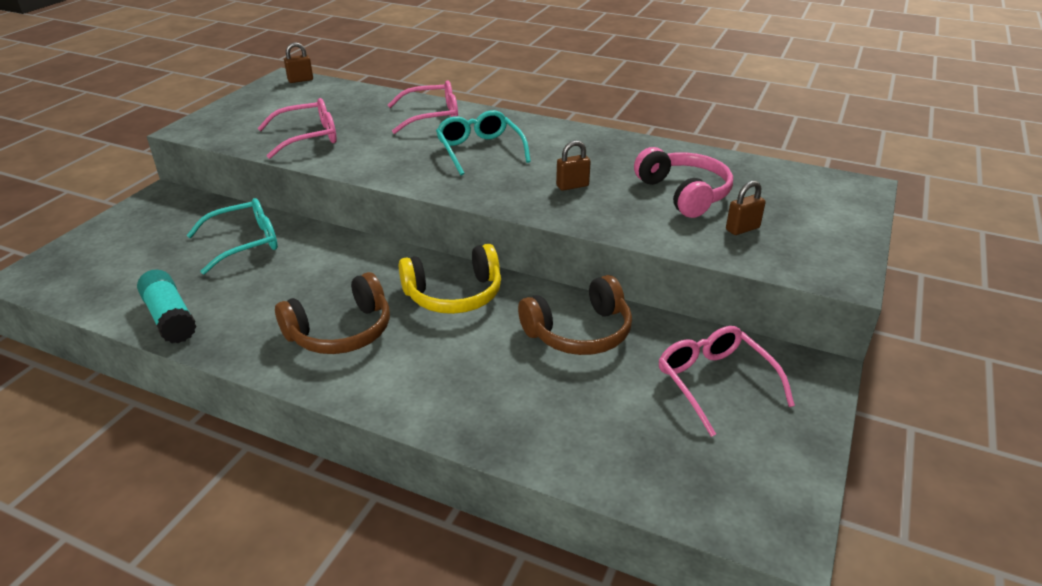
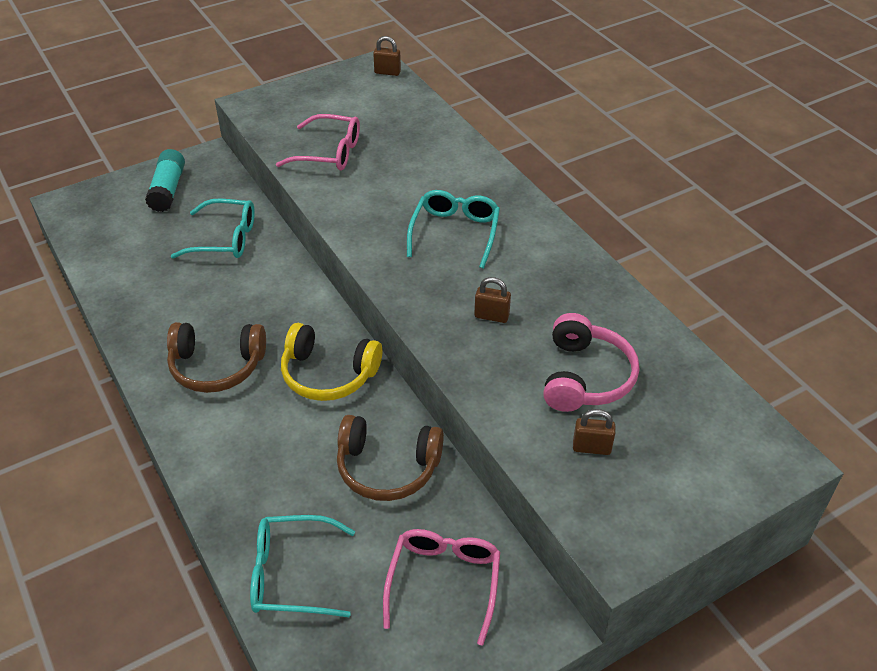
camera: 35 degrees right, 10 degrees up
turquoise glue stick [137,269,197,343] -> turquoise glue stick moved to [145,149,185,212]
pink glasses [388,80,458,134] -> none
none -> turquoise glasses [250,515,355,617]

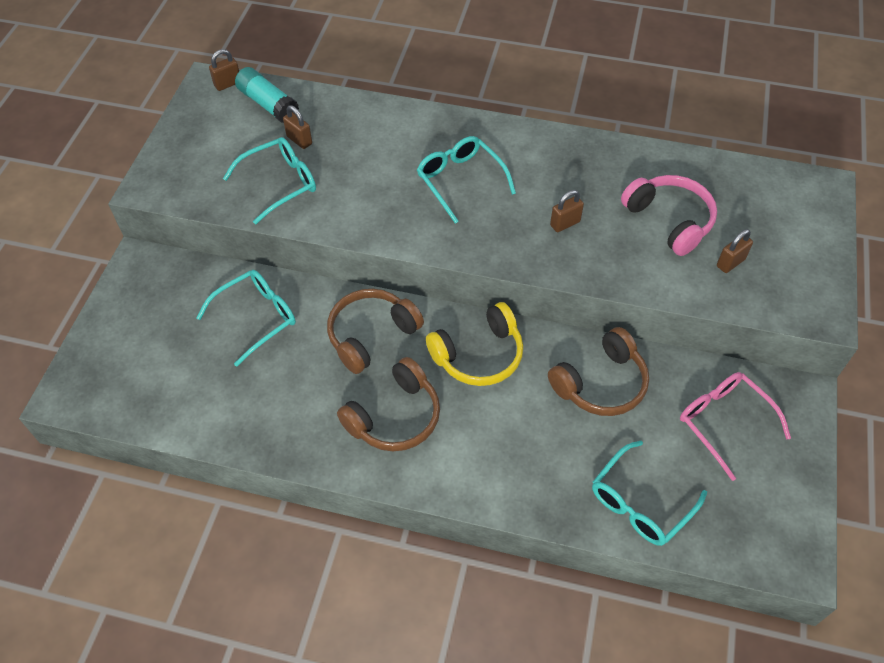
camera: 45 degrees left, 10 degrees up
turquoise glue stick [145,149,185,212] -> turquoise glue stick moved to [235,67,299,123]
pink glasses [276,114,360,171] -> turquoise glasses [223,137,316,224]
none -> brown padlock [283,105,312,149]
none -> brown headphones [327,289,424,374]

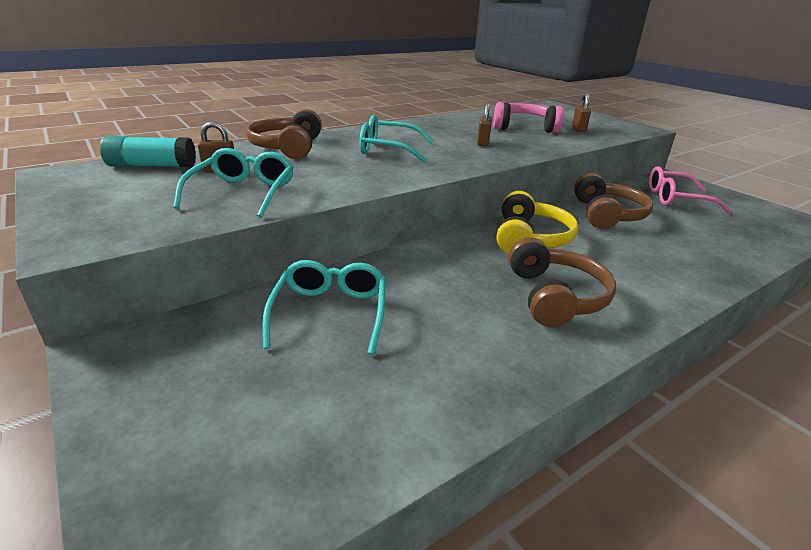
camera: 50 degrees left, 25 degrees down
brown padlock [209,49,239,91] -> none
brown headphones [327,289,424,374] -> brown headphones moved to [246,109,322,159]
turquoise glasses [592,441,707,546] -> none

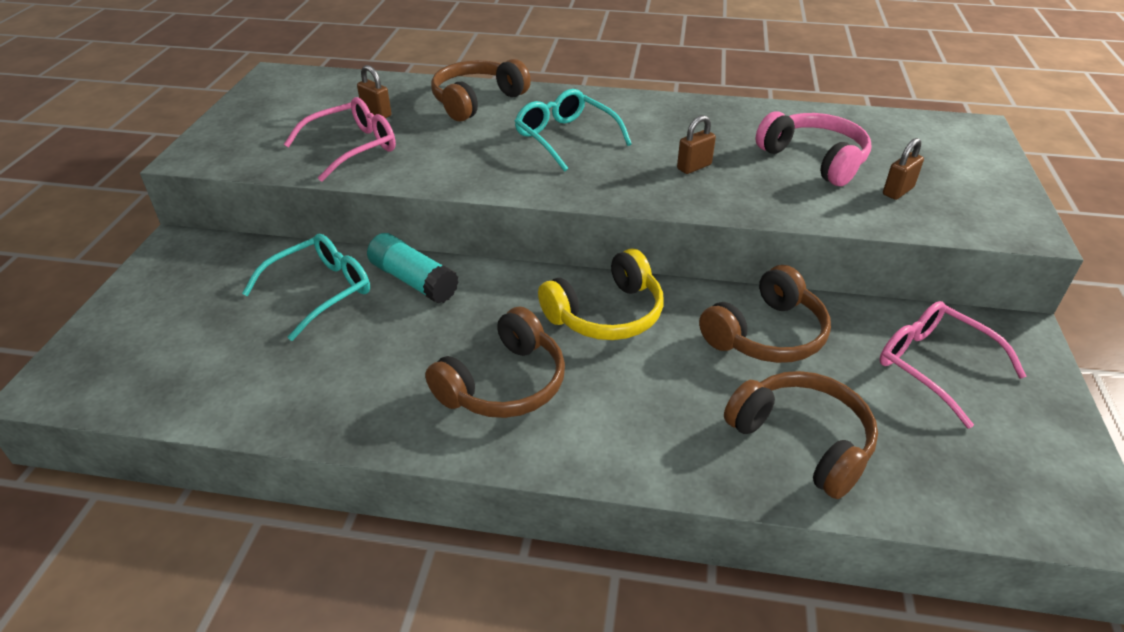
camera: 45 degrees right, 10 degrees up
turquoise glue stick [100,136,196,167] -> turquoise glue stick moved to [367,233,459,304]
turquoise glasses [173,148,293,218] -> pink glasses [284,97,396,182]
none -> brown headphones [724,371,878,499]

